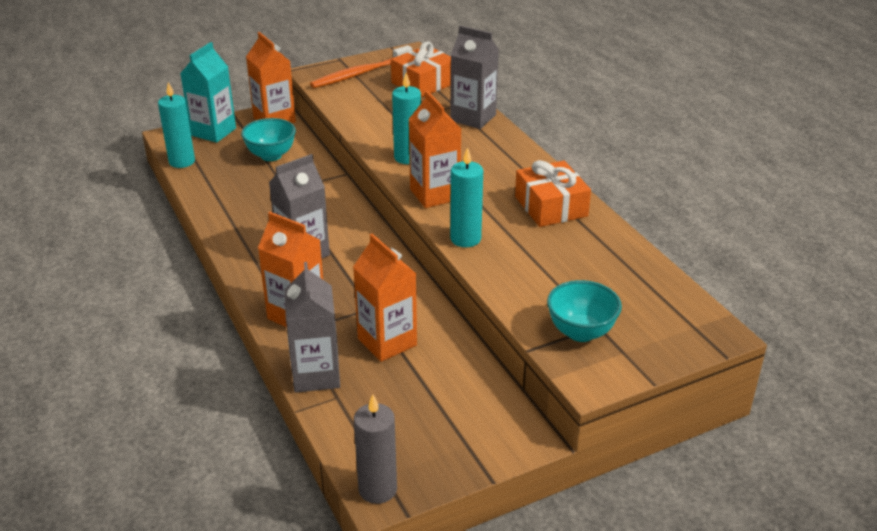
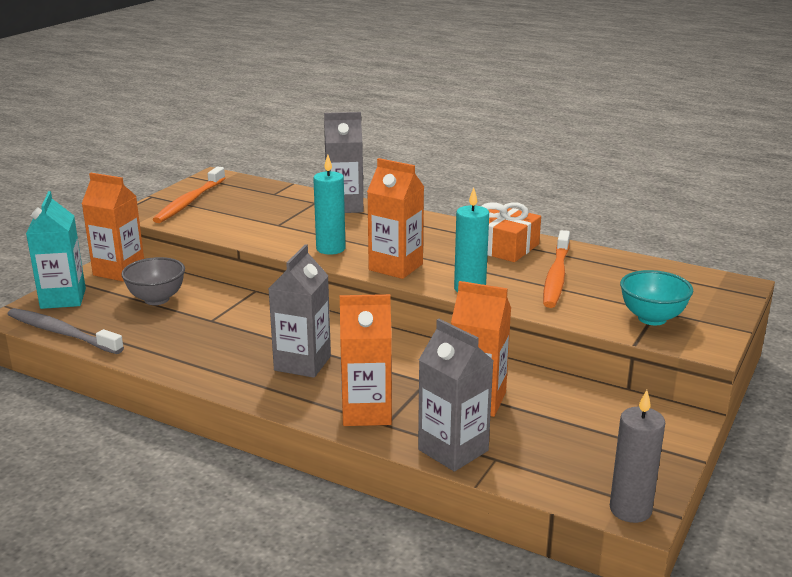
camera: 35 degrees left, 10 degrees down
turquoise candle [158,82,195,168] -> grey toothbrush [7,308,124,354]
turquoise bowl [241,118,296,161] -> grey bowl [121,257,185,305]
orange gift [391,41,451,97] -> none
none -> orange toothbrush [543,230,570,308]

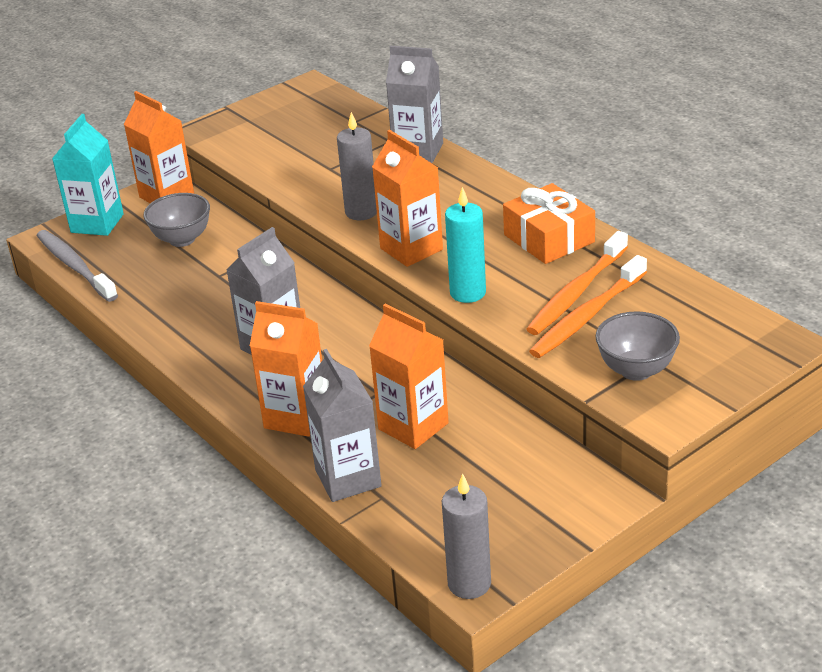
camera: 25 degrees right, 10 degrees up
orange toothbrush [153,167,225,223] -> orange toothbrush moved to [529,255,647,358]
turquoise candle [313,155,346,255] -> grey candle [337,112,377,220]
turquoise bowl [620,270,693,325] -> grey bowl [595,311,680,381]

